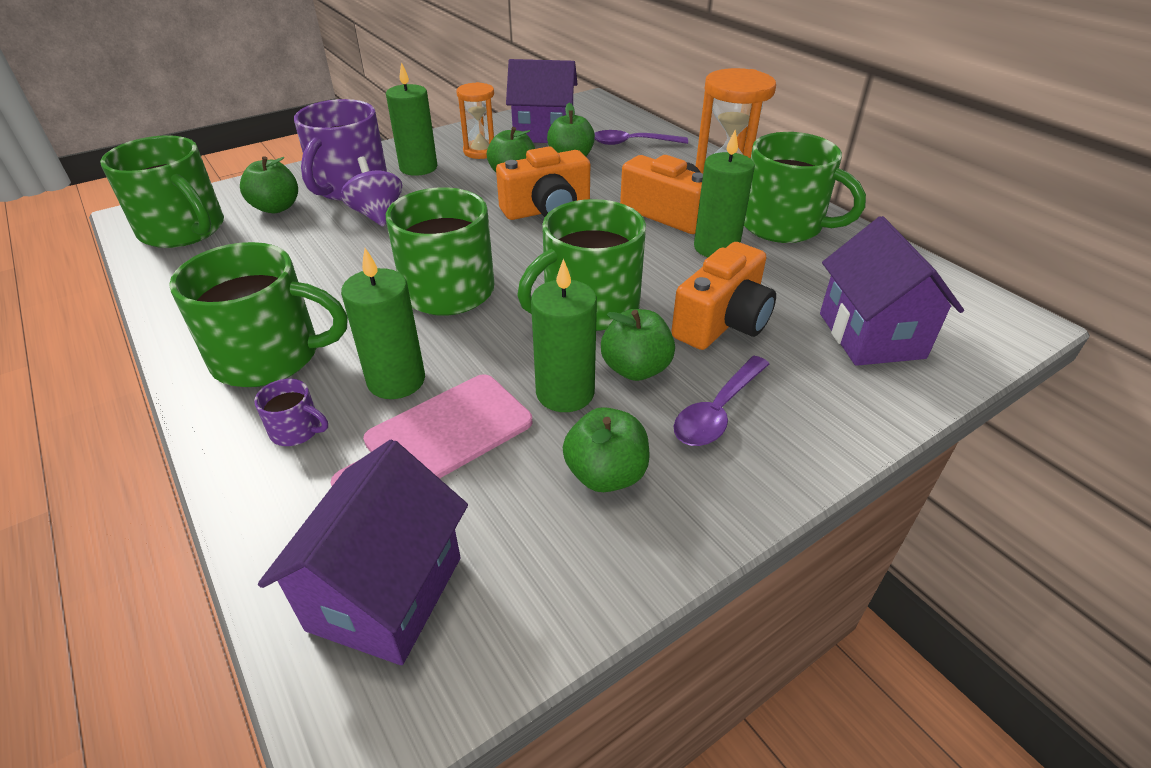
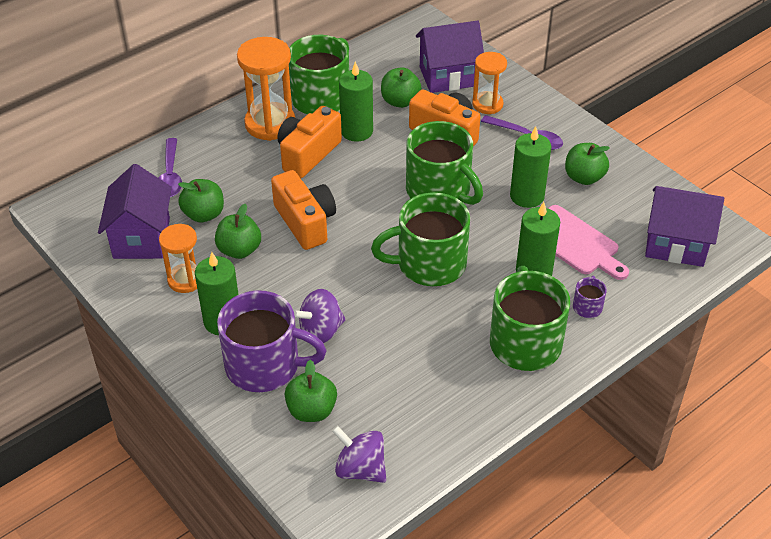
camera: 95 degrees left, 5 degrees up
green mug [100,135,224,248] -> purple spinning top [332,426,386,483]
green apple [601,309,675,381] -> green apple moved to [381,67,421,108]
none -> orange hourglass [472,52,507,114]

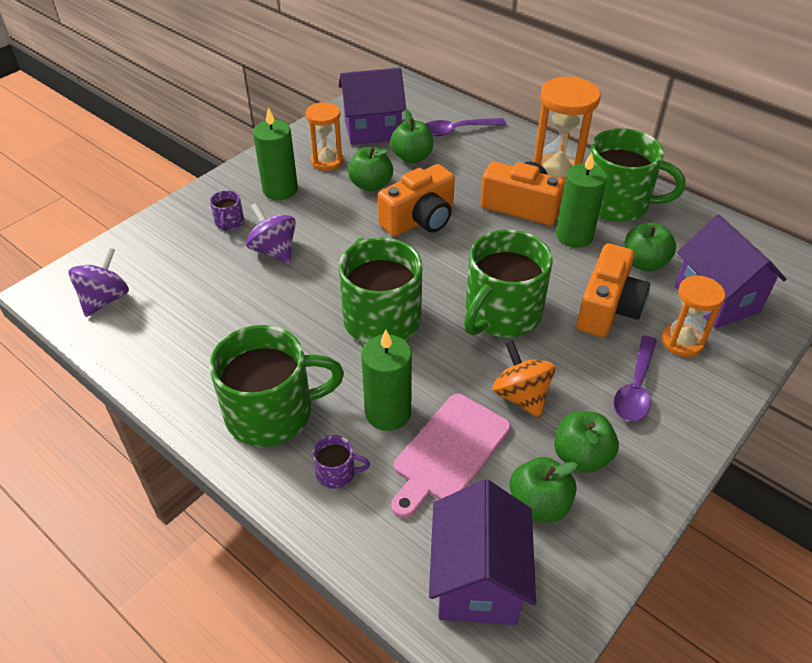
camera: 80 degrees right, 0 degrees up
purple mug [217,290,327,392] -> purple mug [210,190,244,231], size x0.42
green apple [285,360,337,422] -> green apple moved to [509,457,578,522]
green candle [510,126,551,208] -> orange spinning top [492,340,555,418]

